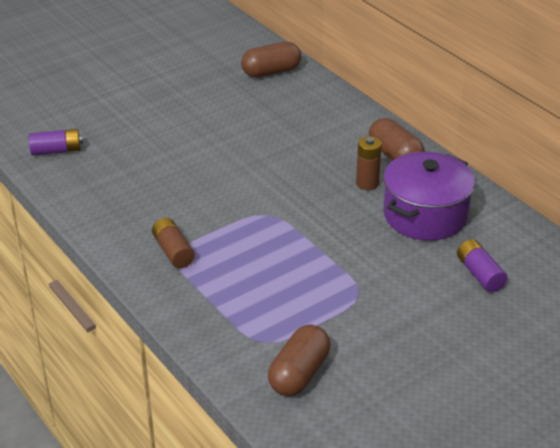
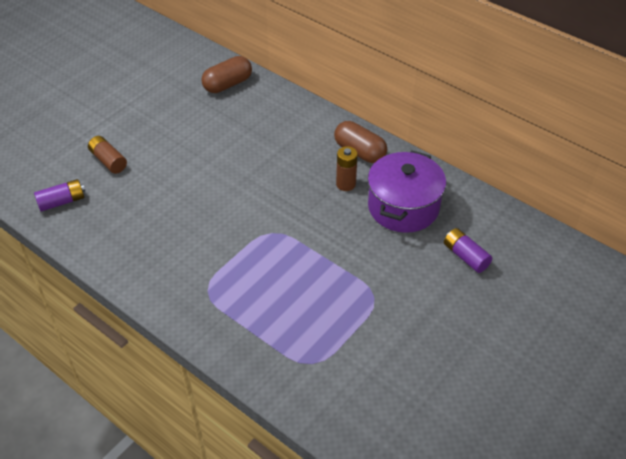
camera: 15 degrees left, 10 degrees up
brown battery [152,218,195,268] -> brown battery moved to [88,136,127,174]
brown capsule [268,325,330,396] -> none

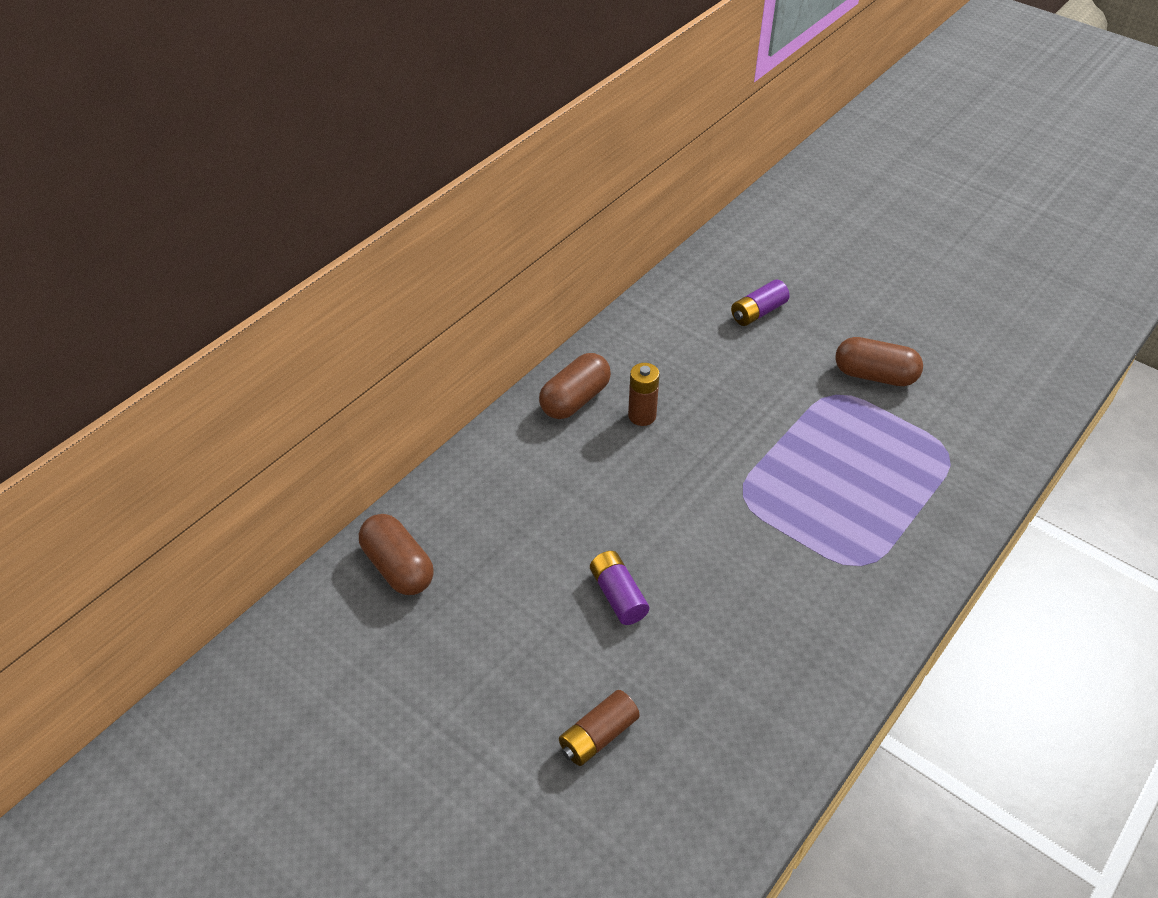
camera: 90 degrees left, 0 degrees up
purple battery [34,179,85,212] -> purple battery moved to [590,551,649,625]
purple pot [368,151,446,233] -> none
none -> brown capsule [835,337,923,386]

